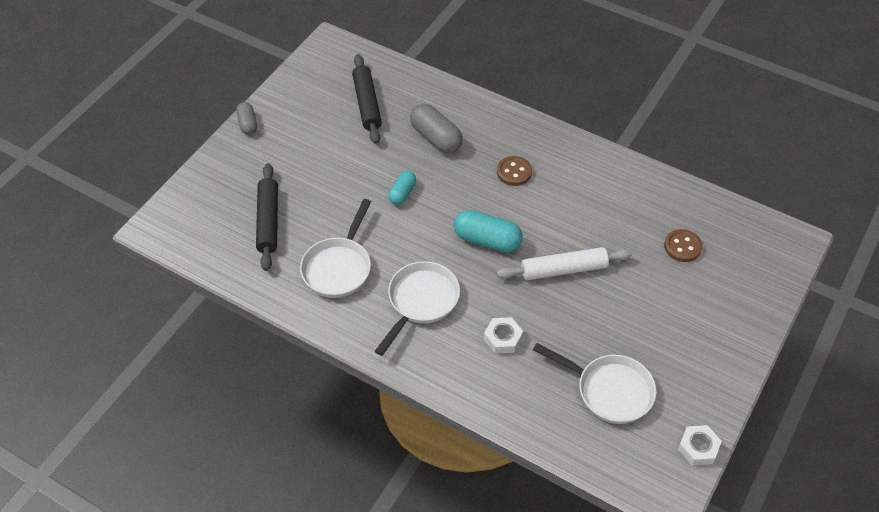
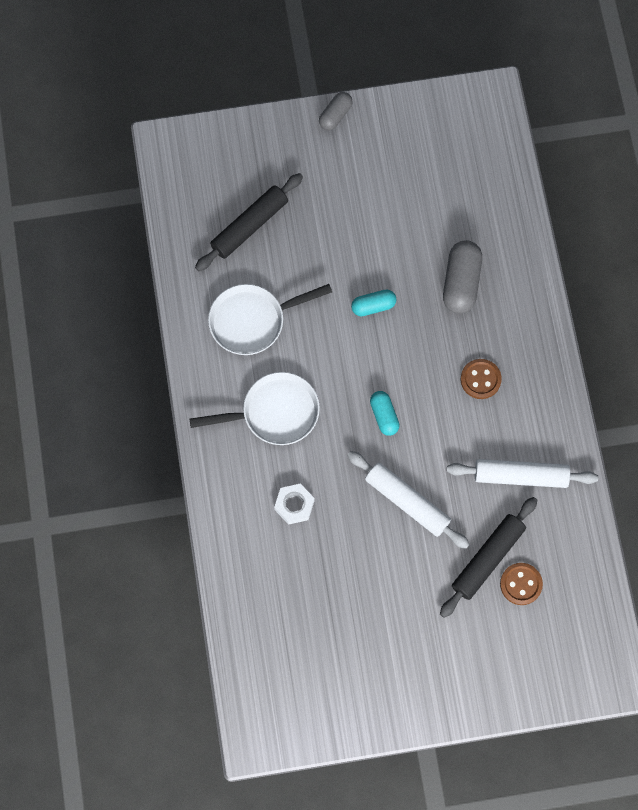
camera: 50 degrees right, 20 degrees up
black rolling pin [352,54,382,144] -> black rolling pin moved to [440,497,537,618]
turquoise capsule [454,210,523,252] -> turquoise capsule [370,391,400,436], size x0.60
white pan [533,343,656,424] -> none
white nut [678,425,722,465] -> none
none -> white rolling pin [447,459,598,488]

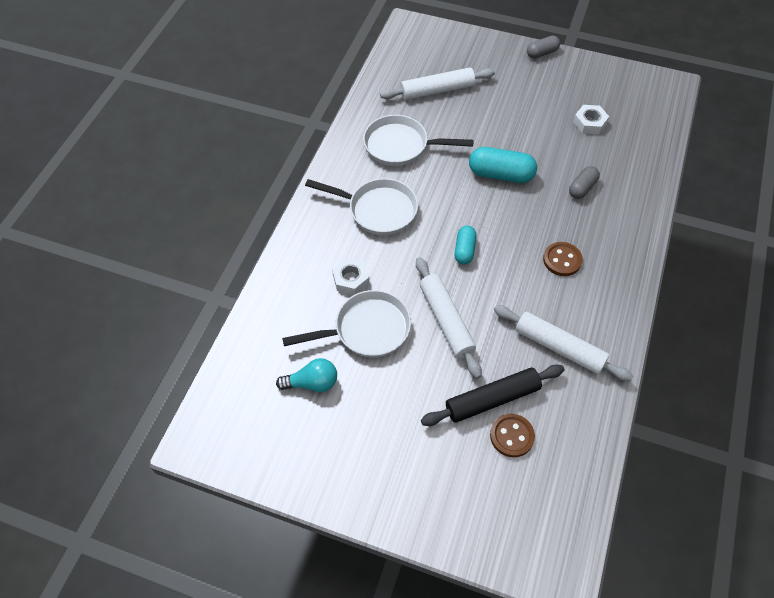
camera: 30 degrees right, 15 degrees down
black rolling pin [195,173,303,271] -> white rolling pin [380,67,495,100]
turquoise capsule [351,290,397,316] -> turquoise capsule [469,147,537,183], size x1.65
grey capsule [443,240,482,314] -> grey capsule [569,166,600,199], size x0.60
none -> turquoise light bulb [276,358,337,392]
none -> white pan [282,290,411,358]
none -> white nut [573,105,609,134]

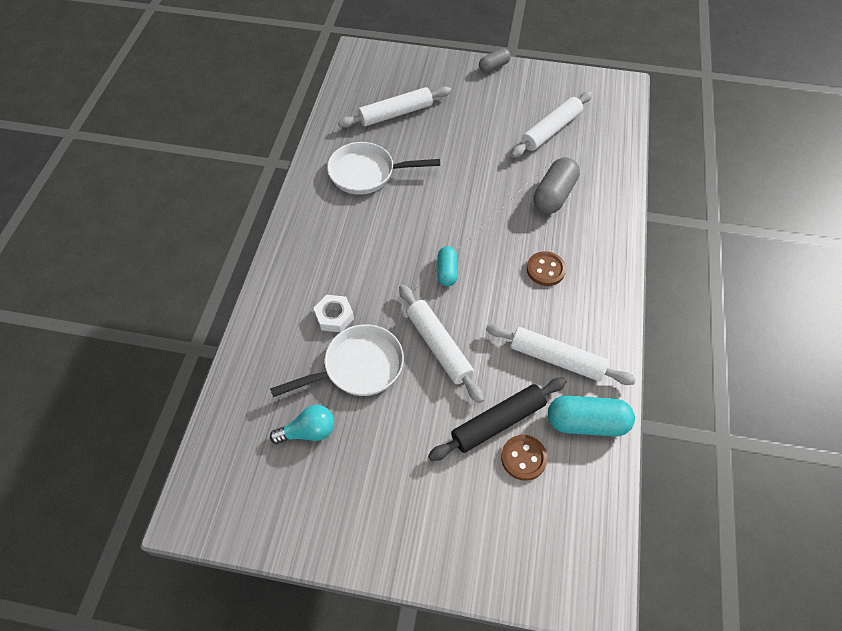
camera: 10 degrees left, 0 degrees up
white pan [305,178,418,236] -> none
turquoise capsule [469,147,537,183] -> turquoise capsule moved to [548,395,635,437]
grey capsule [569,166,600,199] -> grey capsule [533,157,580,214], size x1.65
white nut [573,105,609,134] -> white rolling pin [511,91,592,158]

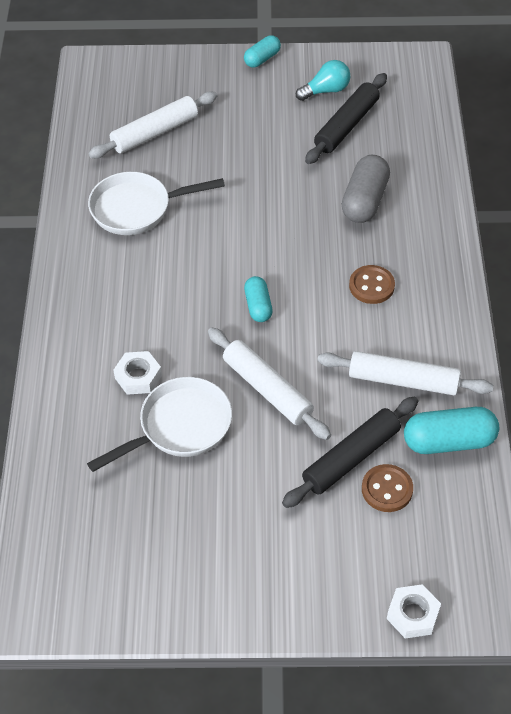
camera: 10 degrees left, 5 degrees down
turquoise light bulb [270,405,334,444] -> turquoise light bulb moved to [296,60,350,101]
grey capsule [479,48,511,73] -> turquoise capsule [244,35,281,68]
white rolling pin [511,91,592,158] -> black rolling pin [305,73,387,164]
none -> white nut [387,584,441,639]

